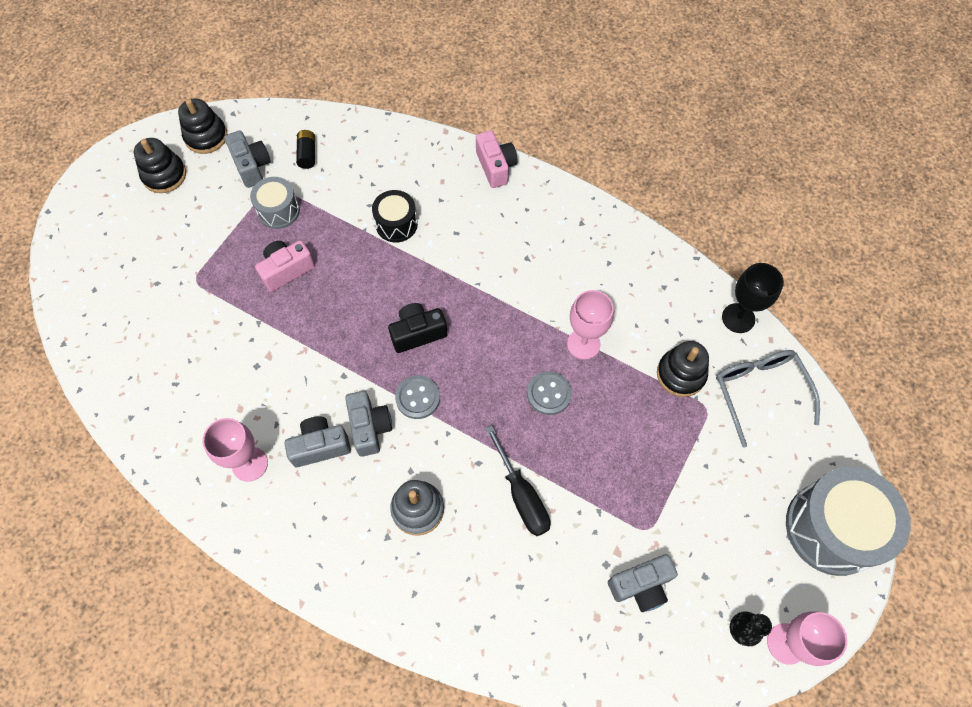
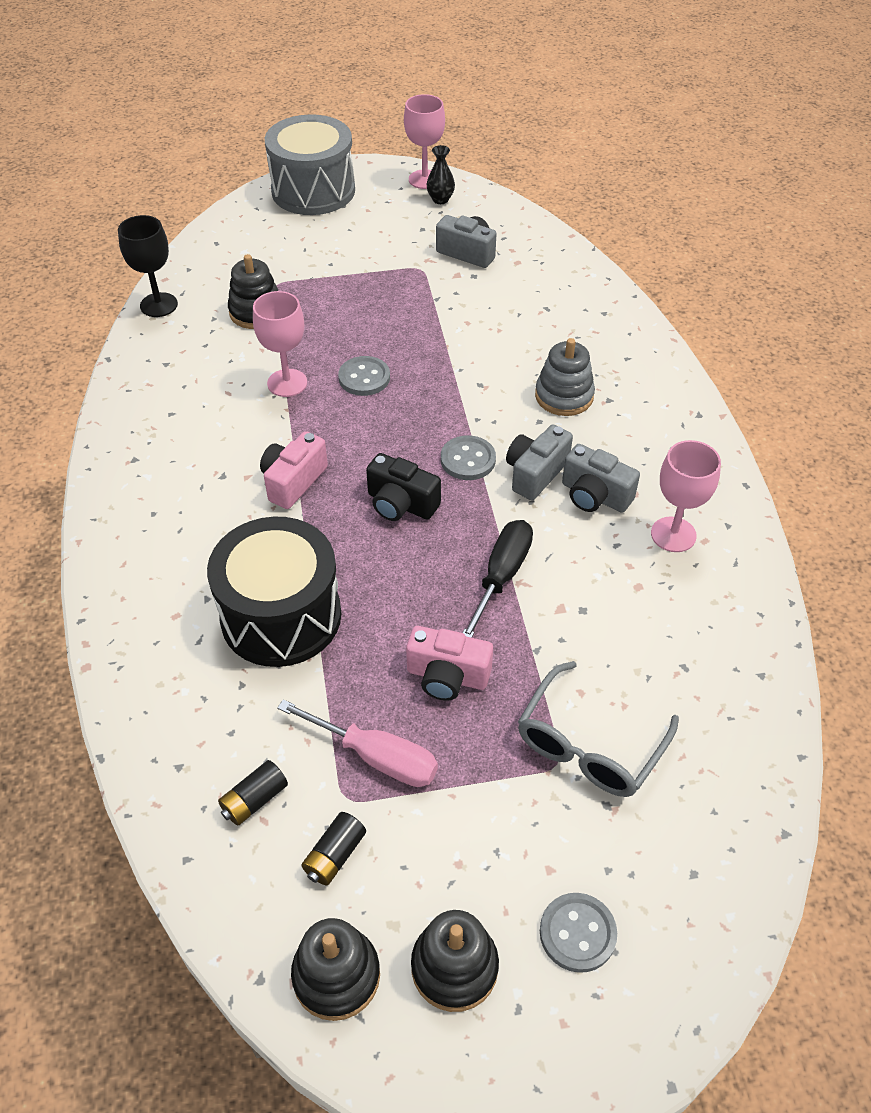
camera: 130 degrees left, 15 degrees down
grey camera [225,130,271,188] -> black battery [301,812,366,886]
grey drum [250,177,300,229] -> pink screwdriver [277,699,438,787]
black drum [372,190,418,243] -> black drum [207,517,341,667], size x1.86
pink camera [476,130,518,188] -> pink camera moved to [260,431,328,509]
black screwdriver [485,425,550,536] -> black screwdriver moved to [463,520,533,638]
grey glasses [716,350,820,447] -> grey glasses moved to [518,661,679,797]
none -> grey button [540,893,617,973]

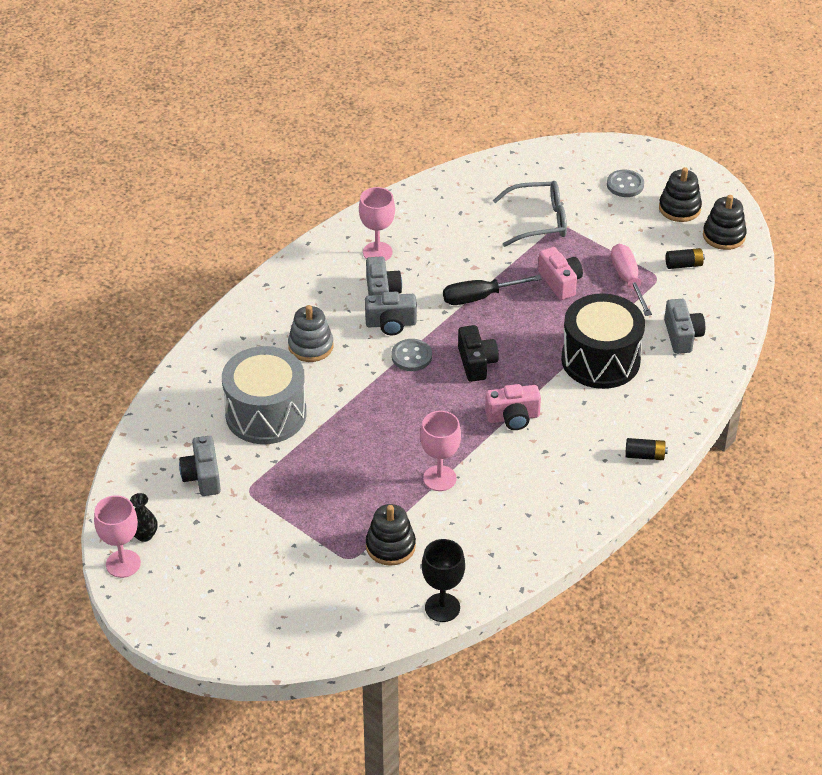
camera: 130 degrees left, 5 degrees down
black battery [218,760,288,826] -> black battery moved to [625,438,668,460]
grey drum [265,114,355,215] -> grey drum moved to [222,346,306,444]
grey button [338,356,390,396] -> none
none -> grey camera [664,299,705,354]

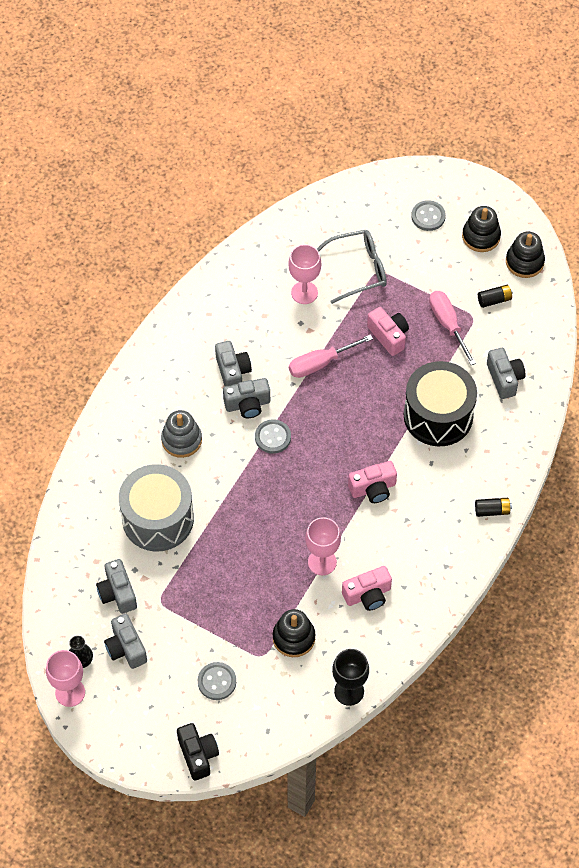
camera: 10 degrees left, 15 degrees up
pink goblet [359,187,395,261] -> pink goblet moved to [288,244,321,304]
black screwdriver [443,275,542,305] -> pink screwdriver [289,334,373,378]
black camera [458,325,499,382] -> black camera moved to [177,723,219,780]
none -> grey camera [104,614,147,669]
none -> grey button [198,662,236,700]
none -> pink camera [342,566,392,611]

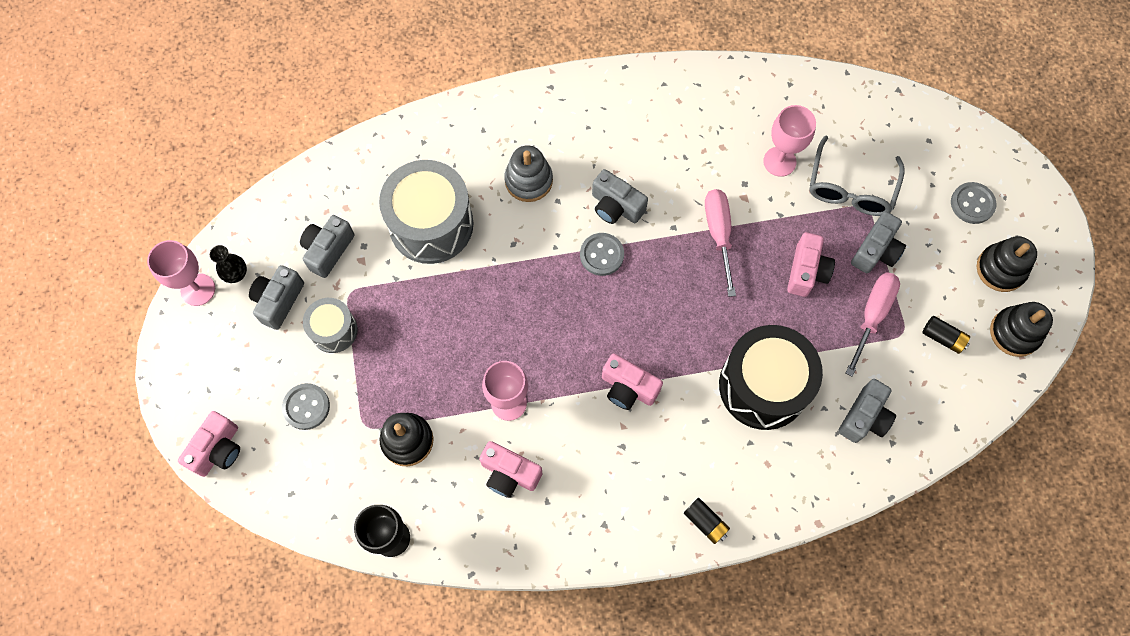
camera: 50 degrees right, 10 degrees up
black camera [177,723,219,780] -> pink camera [178,411,240,477]
grey camera [215,341,252,386] -> grey camera moved to [851,211,906,273]
pink screwdriver [289,334,373,378] -> pink screwdriver turned 60 degrees clockwise [705,189,736,297]
grey glasses [317,230,387,304] -> grey glasses turned 75 degrees clockwise [810,135,904,216]
none -> grey drum [303,298,358,353]

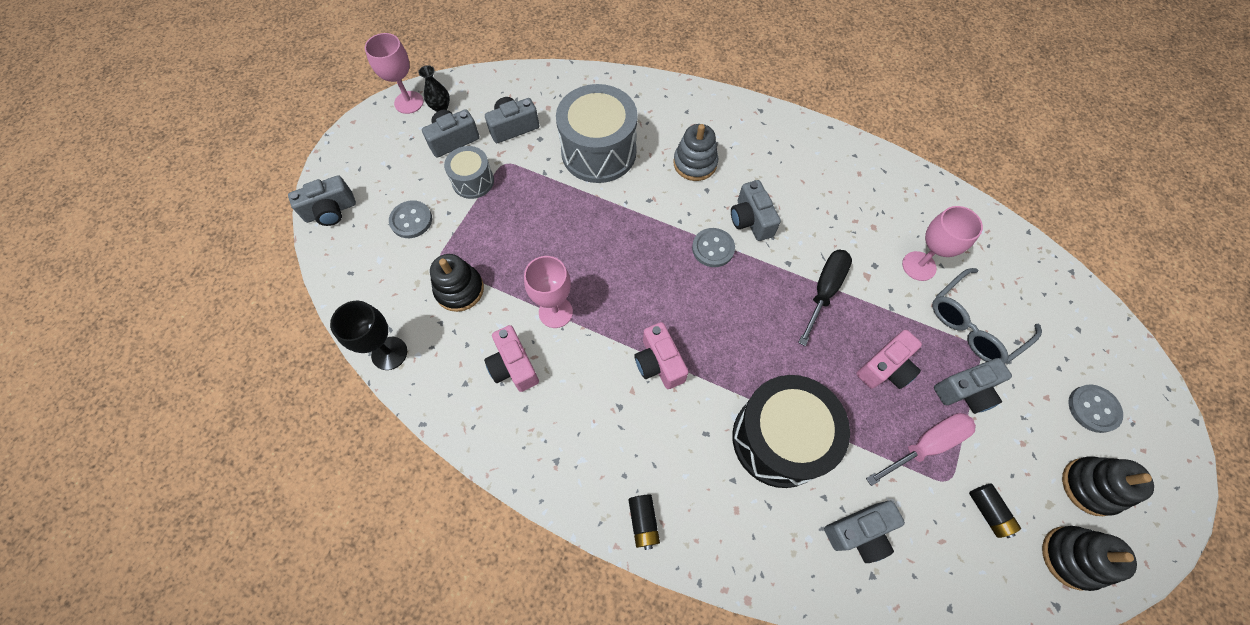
camera: 35 degrees right, 5 degrees down
pink camera [178,411,240,477] -> grey camera [288,175,356,226]
pink screwdriver [705,189,736,297] -> black screwdriver [798,250,852,346]

